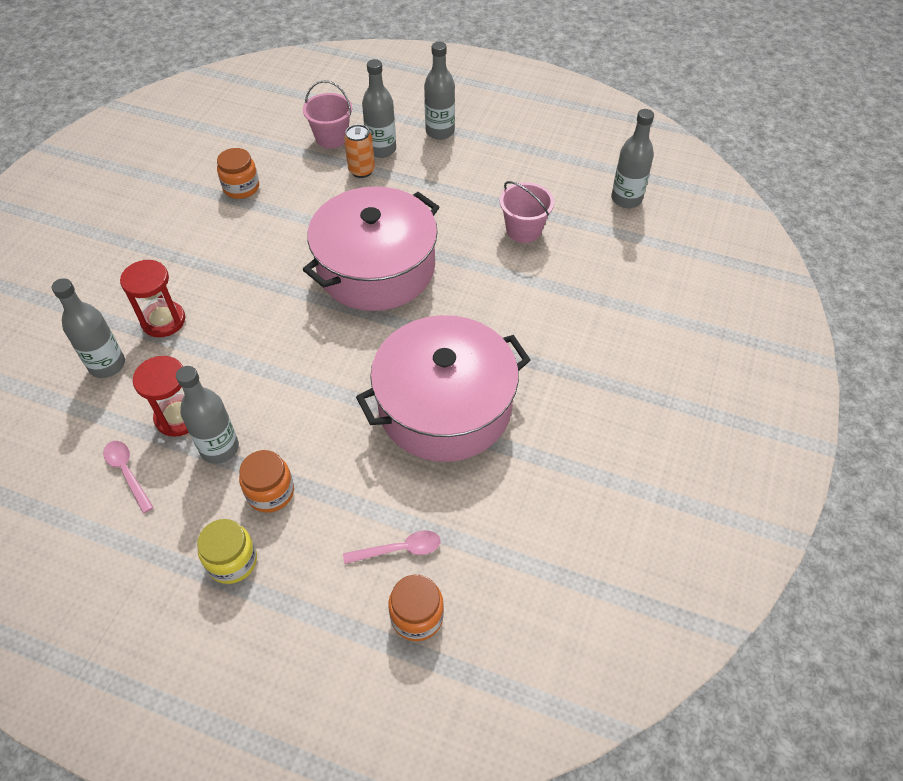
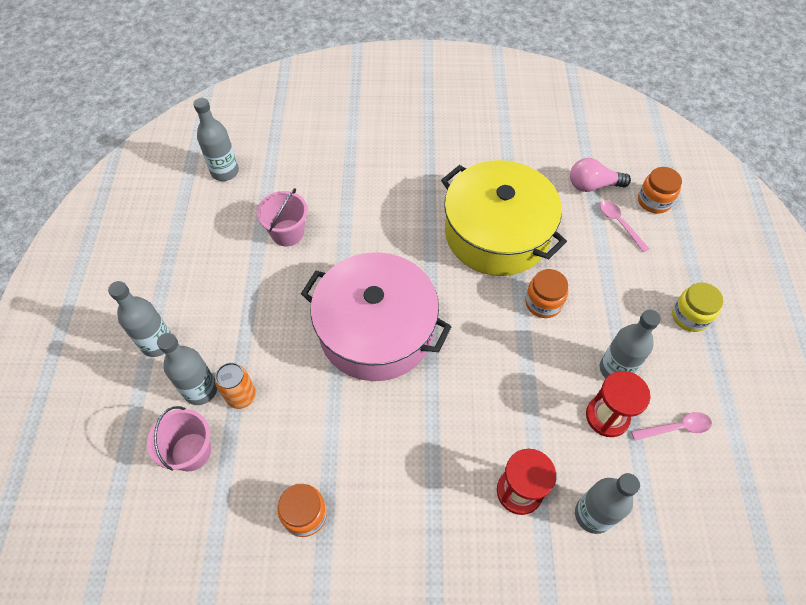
camera: 110 degrees left, 5 degrees up
pink spoon [103,441,154,513] -> pink spoon turned 135 degrees counterclockwise [631,412,712,441]
orange jar [239,450,294,513] -> orange jar moved to [525,269,568,318]
pink pot [356,315,530,462] -> yellow pot [441,160,567,276]
none -> pink light bulb [570,158,631,192]

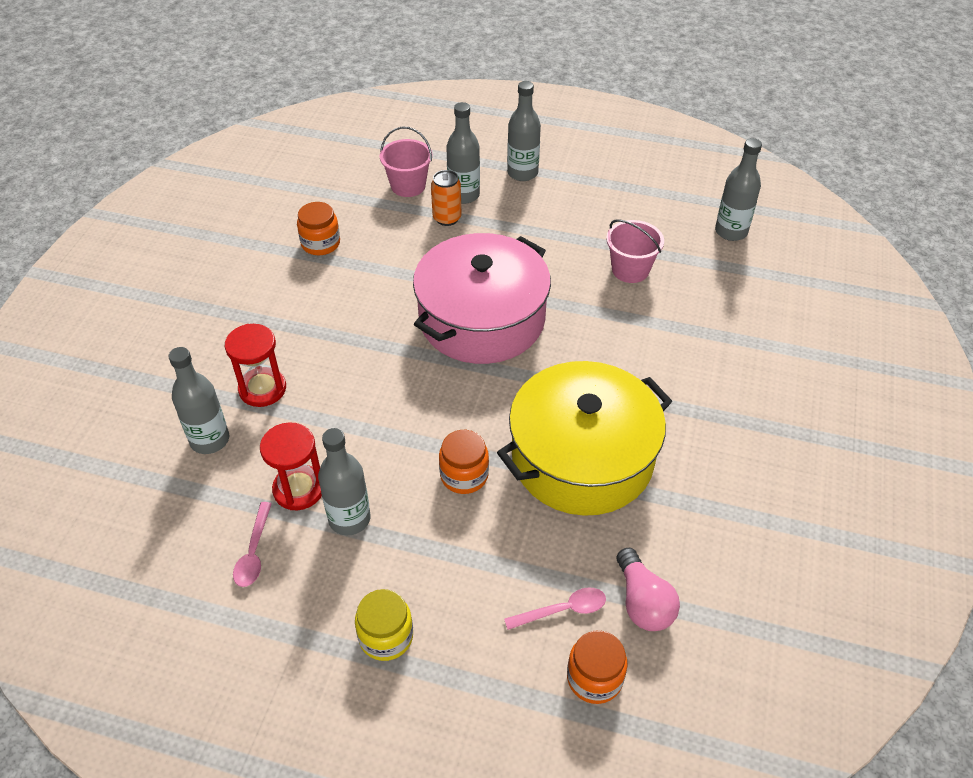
camera: 105 degrees right, 10 degrees down
pink light bulb [570,158,631,192] -> pink light bulb turned 150 degrees clockwise [617,548,680,631]

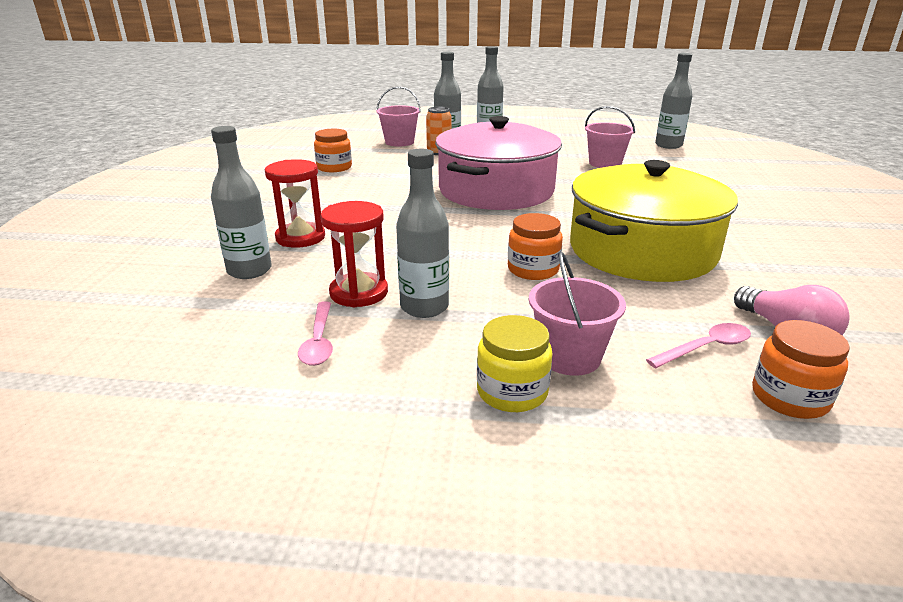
camera: 10 degrees left, 20 degrees down
none -> pink bucket [529,252,626,376]

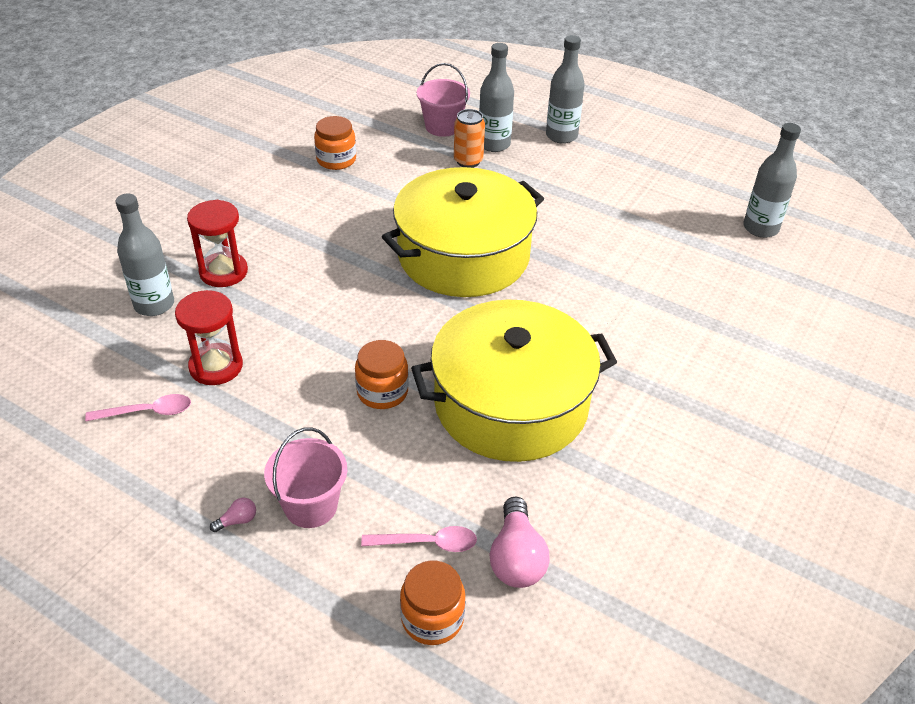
camera: 25 degrees right, 15 degrees up
pink spoon [298,301,333,366] -> pink spoon turned 120 degrees counterclockwise [85,394,191,422]
grey bottle [396,149,449,318] -> none
pink pot [435,116,562,210] -> yellow pot [382,167,544,297]
yellow jar [477,315,553,412] -> pink light bulb [210,498,256,532]
pink bucket [585,106,635,168] -> none

